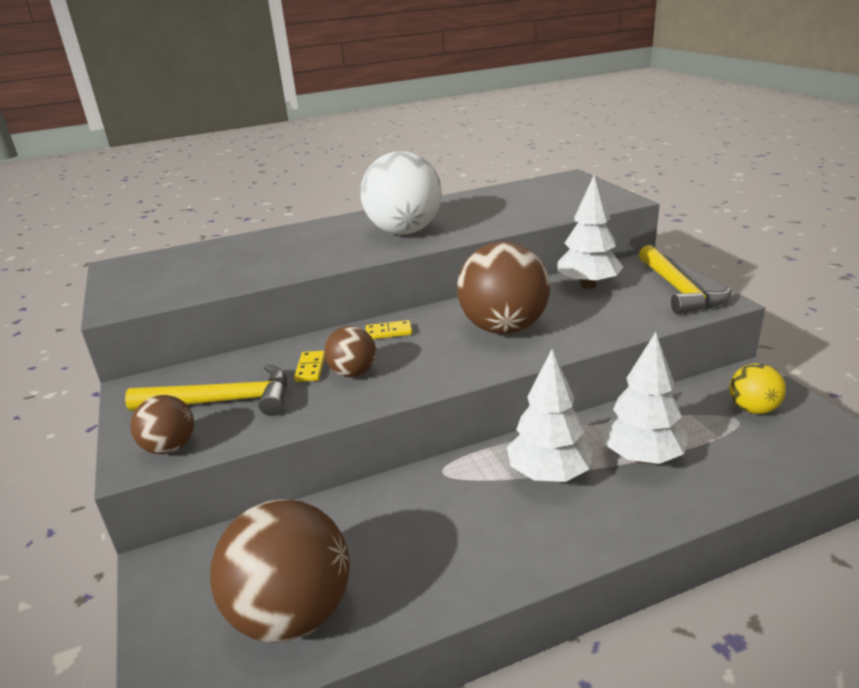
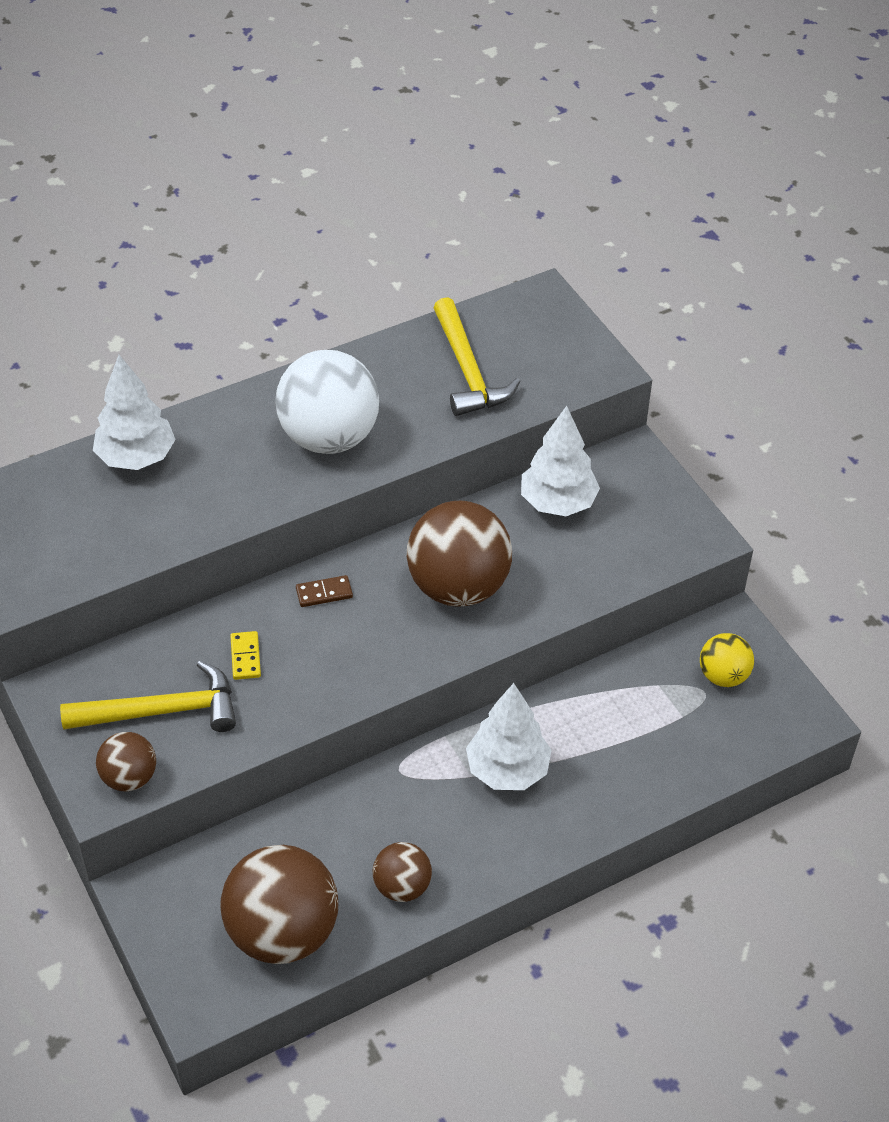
camera: 10 degrees left, 20 degrees up
brown ball [324,326,376,377] -> brown ball moved to [373,842,432,902]
yellow domino [366,320,412,339] -> brown domino [296,575,353,607]
white tree [601,332,688,464] -> white tree moved to [93,355,176,470]
yellow hammer [639,245,732,314] -> yellow hammer moved to [433,297,520,416]

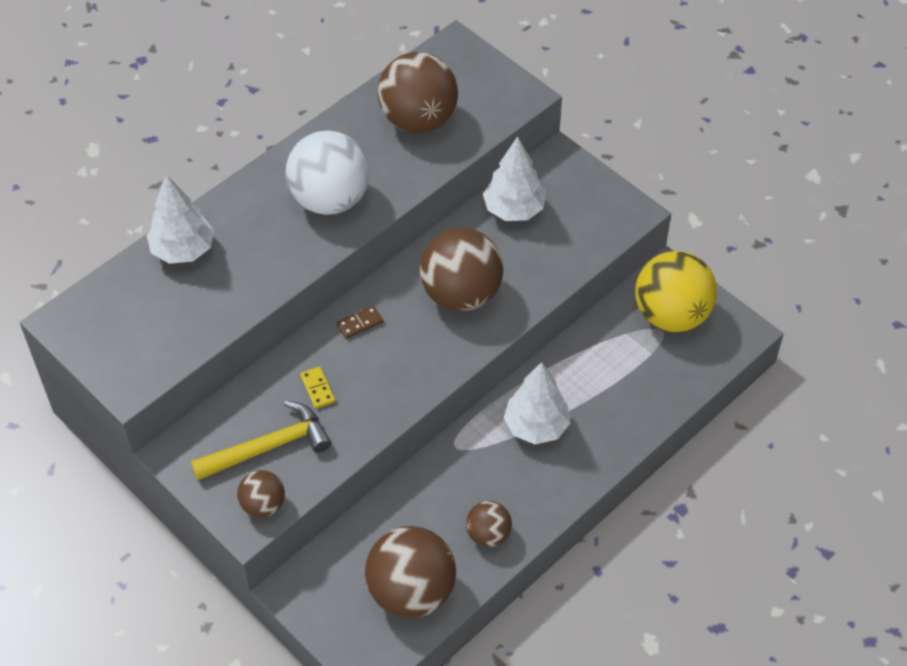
camera: 15 degrees left, 5 degrees up
yellow hammer [433,297,520,416] -> brown ball [378,52,458,133]
yellow ball [700,633,754,687] -> yellow ball [635,251,717,332], size x1.92

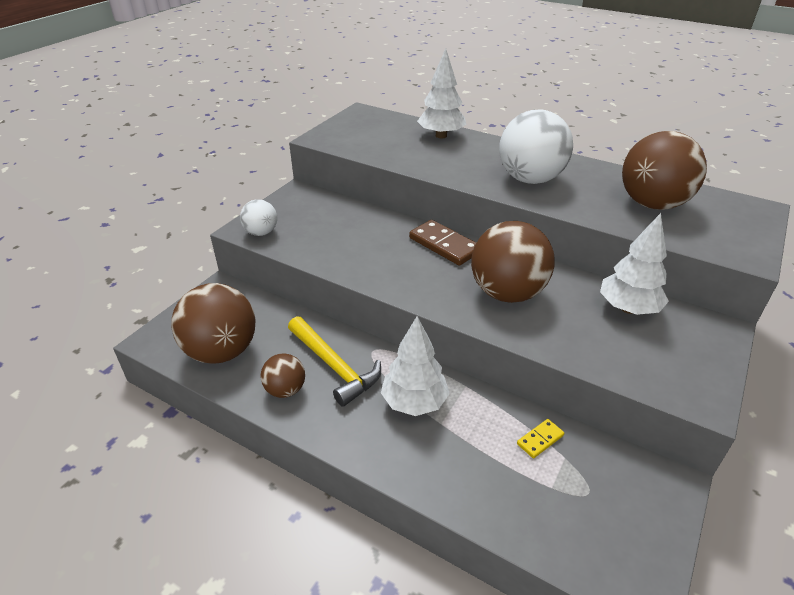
camera: 75 degrees right, 15 degrees down
yellow hammer [191,401,331,480] -> yellow hammer moved to [288,316,381,407]
brown ball [237,470,285,518] -> white ball [240,199,277,236]
yellow domino [300,367,335,409] -> yellow domino moved to [517,419,565,458]
brown domino [337,306,383,339] -> brown domino [409,220,476,266], size x1.89
yellow ball [635,251,717,332] -> none

